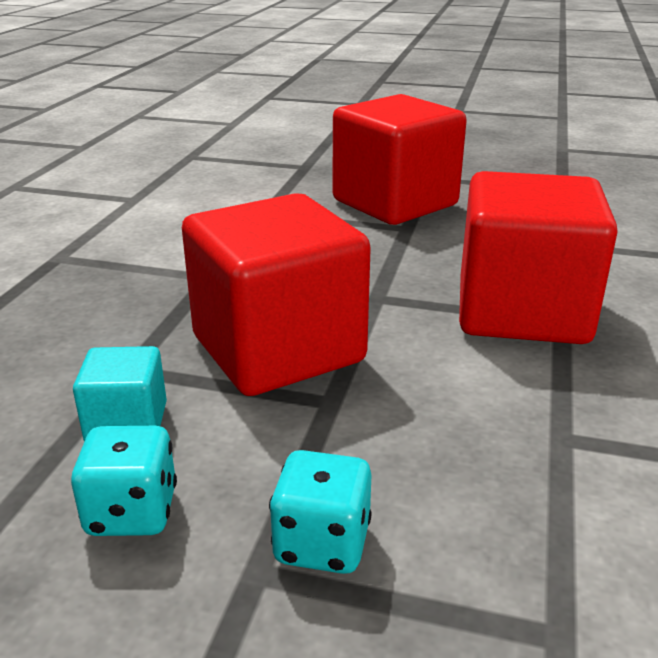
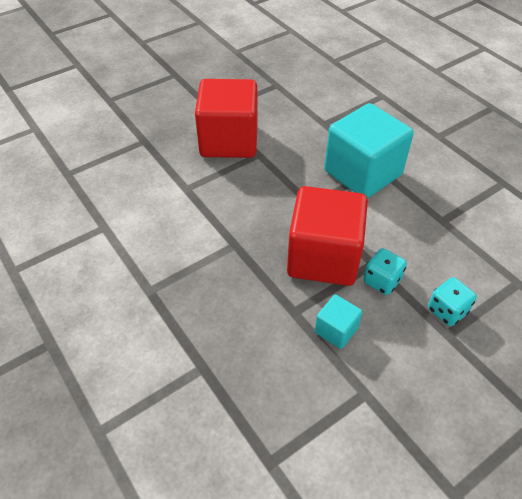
camera: 50 degrees left, 20 degrees up
turquoise dice [71,426,177,536] -> turquoise dice moved to [363,248,407,295]
red cube [459,171,618,344] -> turquoise cube [324,103,414,198]

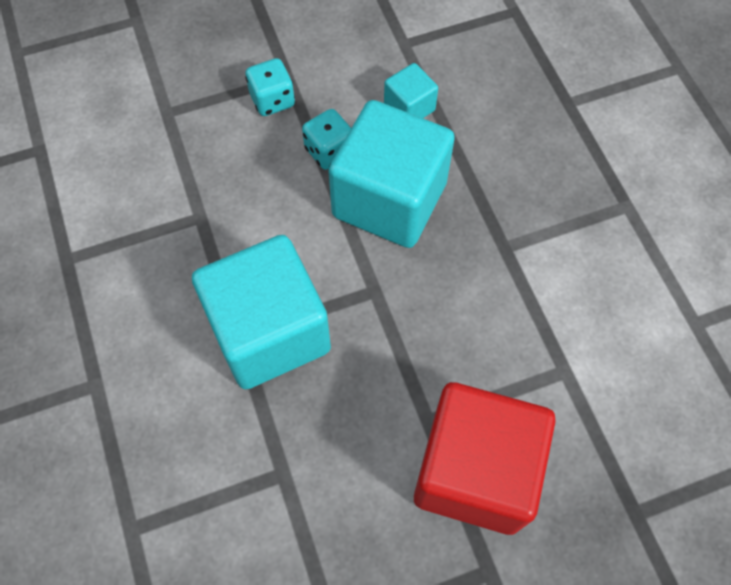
camera: 165 degrees left, 15 degrees up
red cube [287,186,368,286] -> turquoise cube [328,100,455,248]

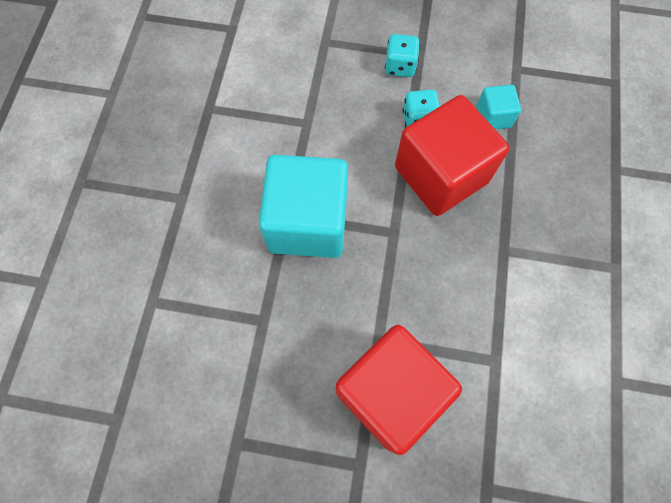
camera: 30 degrees right, 5 degrees up
turquoise cube [328,100,455,248] -> red cube [395,95,509,216]

